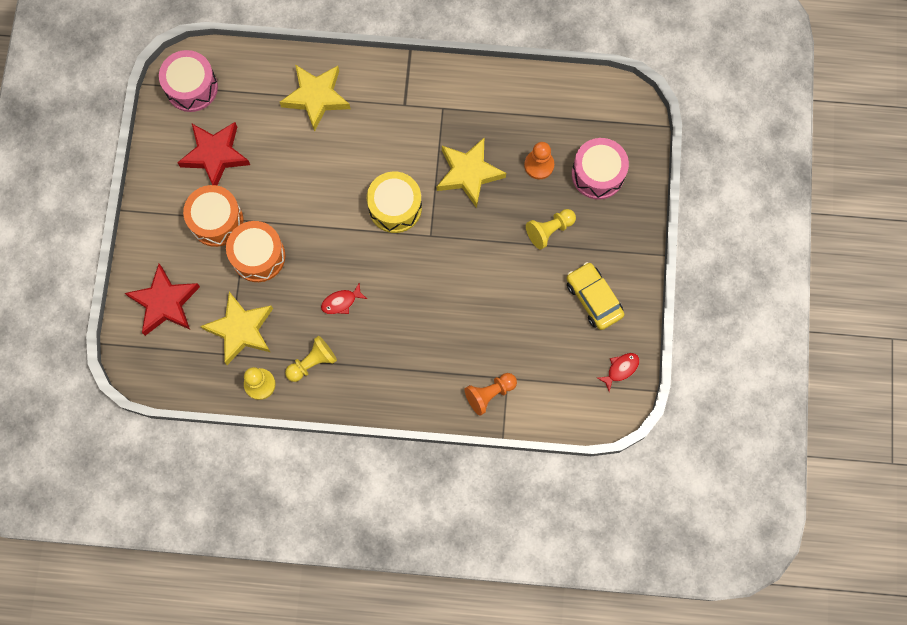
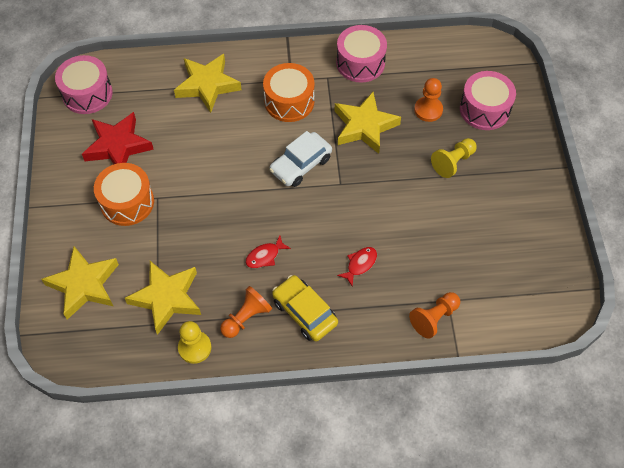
camera: 10 degrees left, 15 degrees down
red star [125,264,200,336] -> yellow star [41,246,119,320]
orange drum [226,221,285,282] -> orange drum moved to [263,63,315,122]
yellow pawn [285,336,337,382] -> orange pawn [220,286,272,338]
yellow drum [367,171,422,233] -> white car [269,131,332,187]
yellow car [567,262,624,330] -> yellow car moved to [272,275,338,341]
red fish [597,353,640,392] -> red fish moved to [337,247,377,286]
none -> pink drum [336,25,387,83]

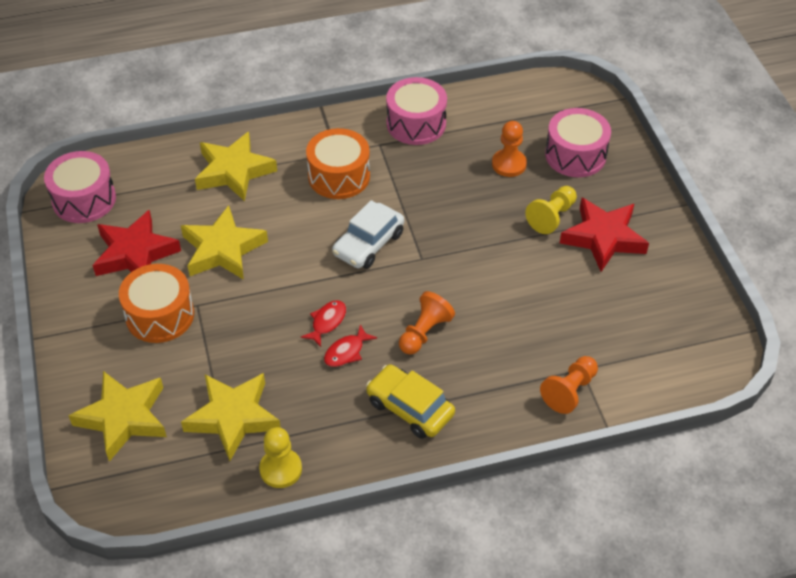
camera: 10 degrees left, 10 degrees down
orange pawn [220,286,272,338] -> orange pawn moved to [399,291,455,355]
yellow star [334,92,401,154] -> yellow star moved to [181,205,268,280]
red fish [337,247,377,286] -> red fish moved to [301,300,346,347]
none -> red star [560,197,649,272]

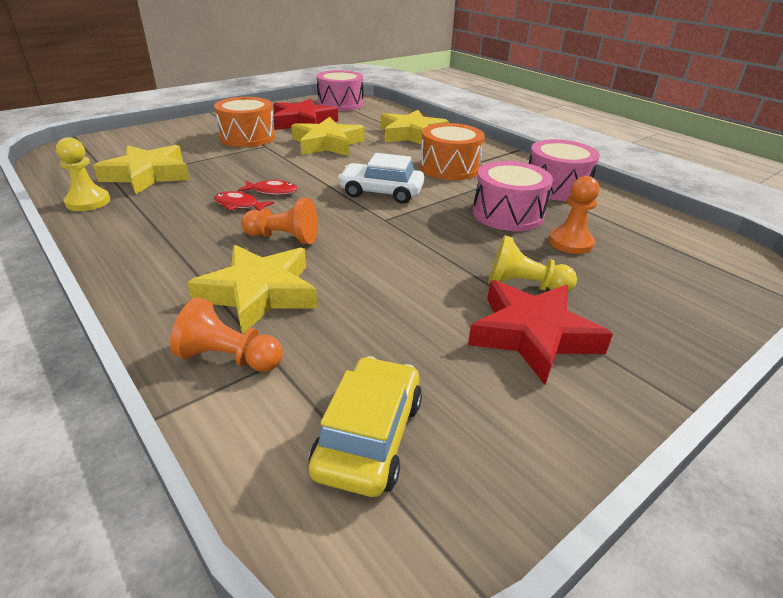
camera: 65 degrees right, 15 degrees down
yellow star [68,371,167,462] -> yellow star moved to [187,245,318,334]
yellow car [366,364,455,439] -> yellow car moved to [309,356,422,497]
pink drum [545,108,611,177] -> pink drum moved to [473,161,553,231]

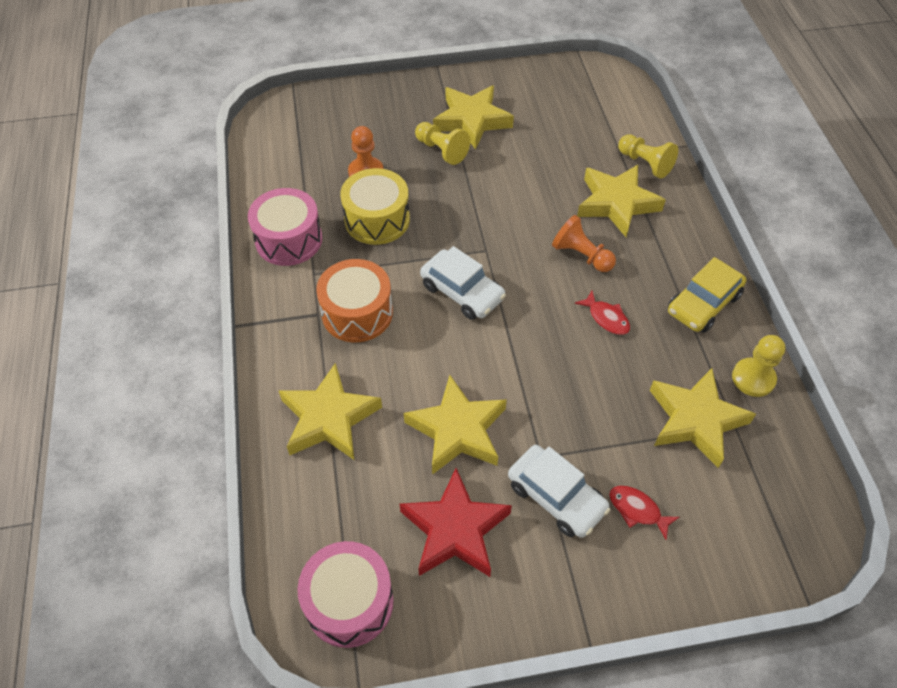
camera: 150 degrees left, 20 degrees up
orange pawn [170,297,283,372] -> yellow pawn [618,134,678,178]
orange drum [214,97,275,147] -> white car [508,445,610,538]
red fish [238,180,298,195] -> red fish moved to [609,486,679,540]
yellow car [309,356,422,497] -> yellow car moved to [668,257,747,333]
red star [468,280,613,385] -> yellow star [433,85,514,150]
pink drum [473,161,553,231] -> yellow drum [340,168,410,245]

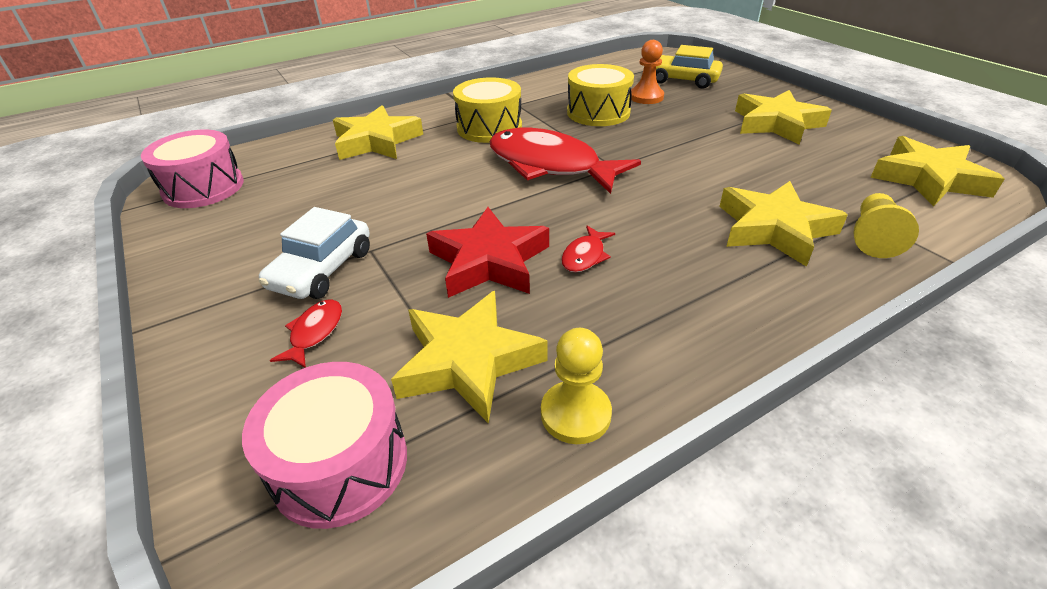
camera: 70 degrees right, 15 degrees down
pink drum [248,188,322,266] -> pink drum moved to [242,362,407,529]
orange drum [316,259,393,342] -> yellow drum [453,77,522,143]
red star [400,468,512,577] -> red star moved to [426,207,549,298]
yellow star [404,375,507,475] -> yellow star moved to [870,136,1005,207]
yellow pawn [415,122,470,165] -> none
white car [420,246,506,320] -> red fish [489,128,641,194]
orange pawn [552,215,616,272] -> none
yellow car [668,257,747,333] -> yellow car moved to [656,45,723,89]

